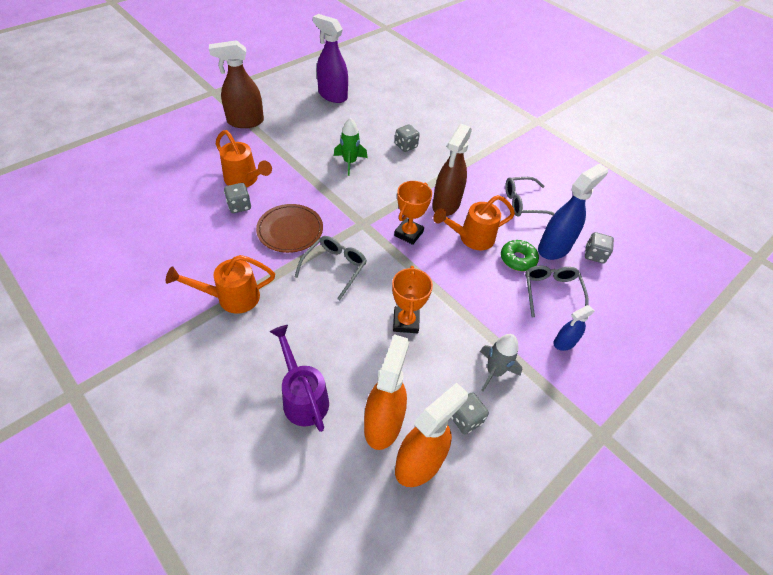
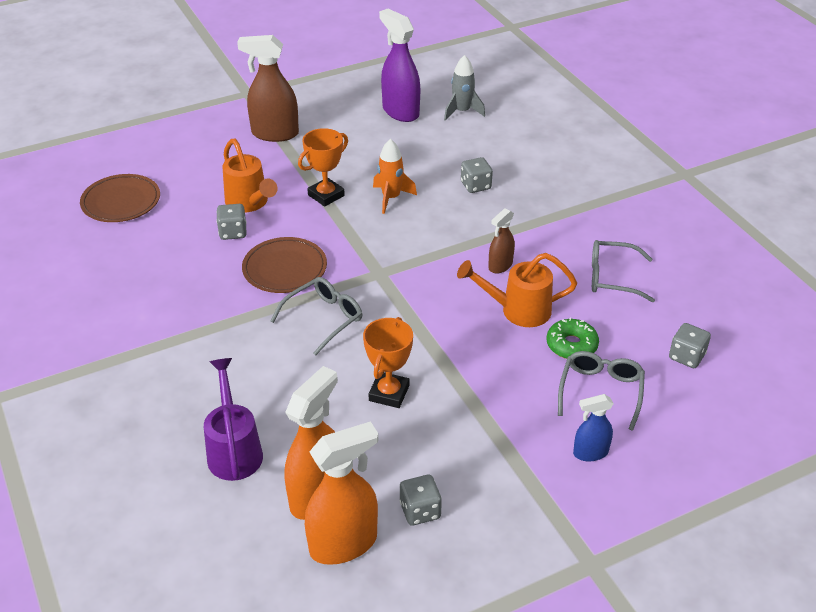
camera: 20 degrees right, 10 degrees down
orange watering can [166,255,275,314] -> none
green rocket [334,118,368,176] -> orange rocket [373,139,417,214]
orange trophy [394,181,432,245] -> orange trophy moved to [298,128,348,207]
brown spray bottle [432,124,472,216] -> brown spray bottle [488,208,515,274], size x0.55
grey rocket [480,334,522,392] -> grey rocket moved to [444,55,485,121]
blue spray bottle [538,163,608,260] -> none
none -> brown plate [80,174,160,222]

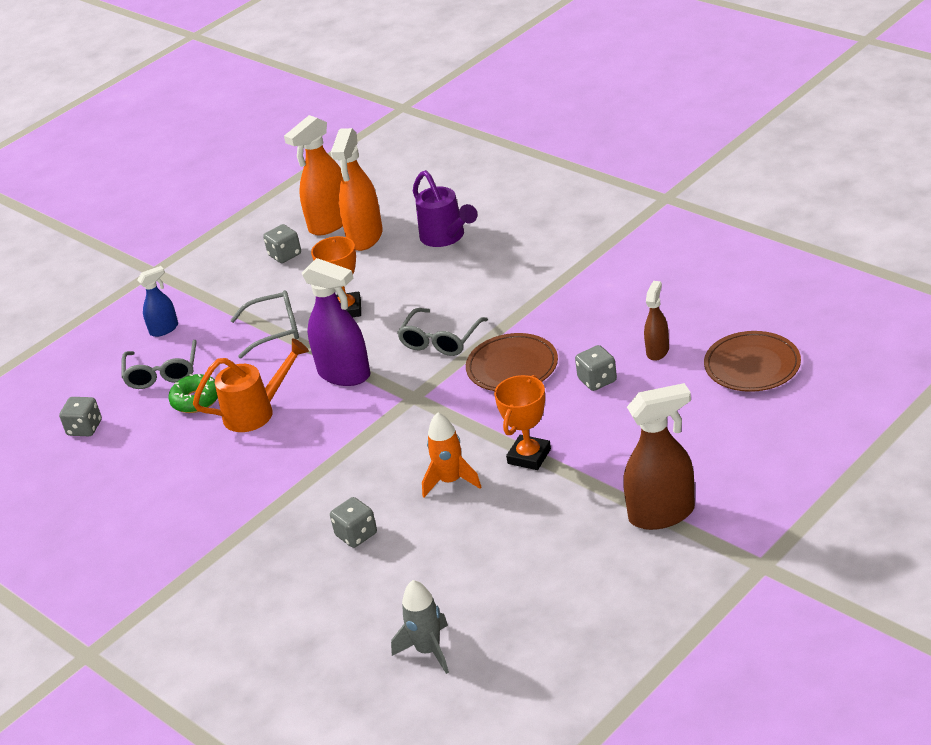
camera: 165 degrees right, 5 degrees down
orange watering can [222,139,277,212] -> none
purple spray bottle [379,9,420,122] -> purple spray bottle moved to [302,258,370,386]
brown spray bottle [488,208,515,274] -> brown spray bottle moved to [644,281,669,361]
grey glasses [592,240,655,302] -> grey glasses moved to [230,290,299,358]

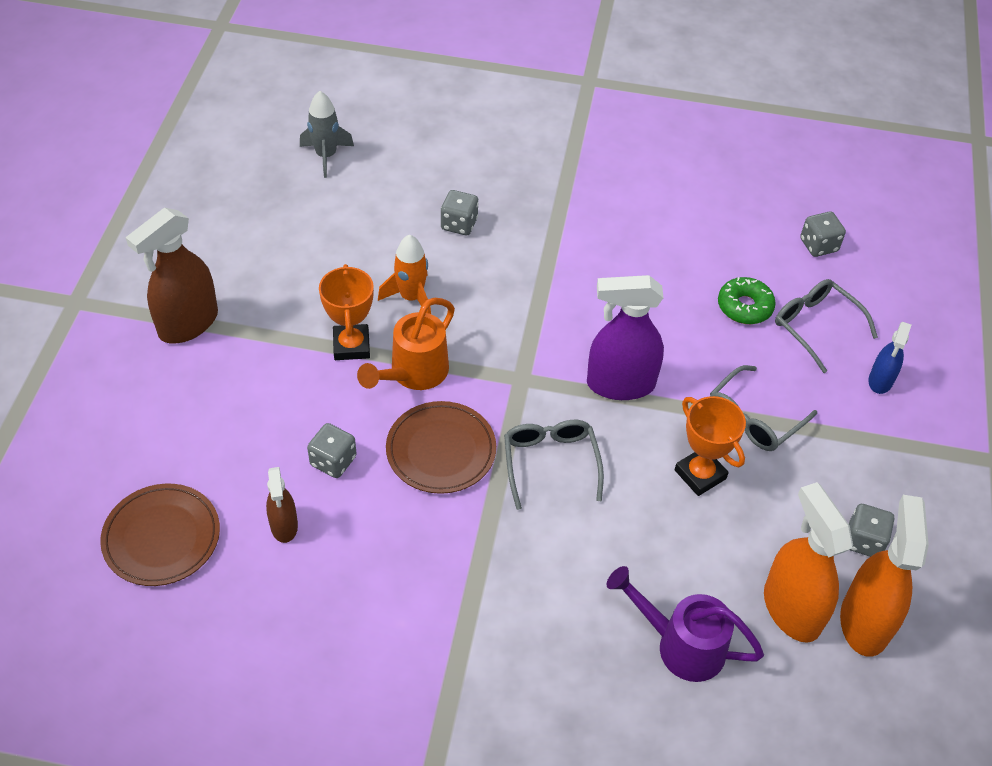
camera: 140 degrees right, 15 degrees up
orange watering can [193,338,309,432] -> orange watering can moved to [357,298,455,390]

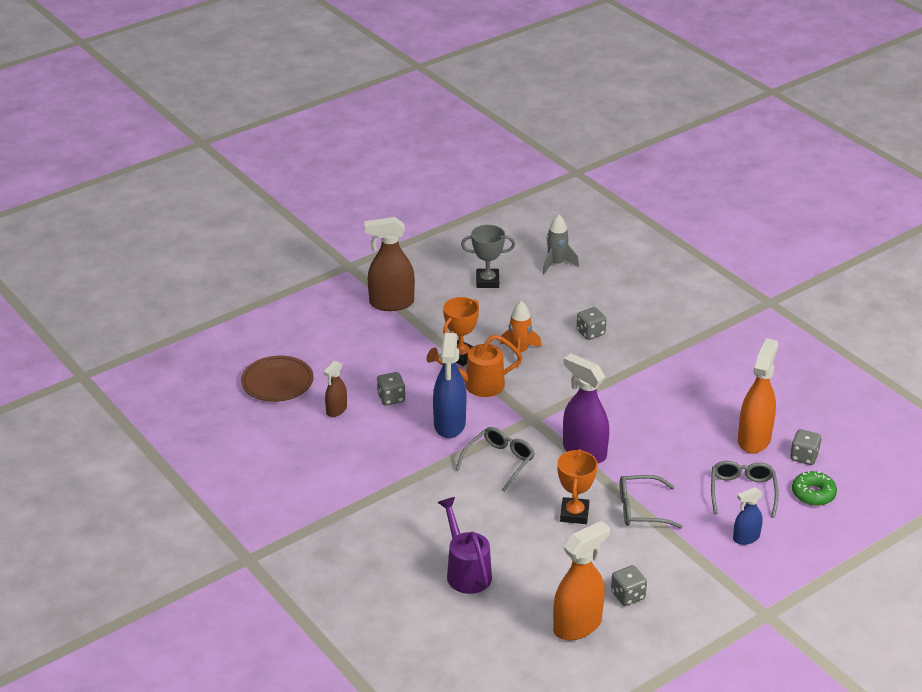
camera: 45 degrees right, 15 degrees down
brown plate [386,401,496,494] -> blue spray bottle [433,333,466,438]
green donut [718,277,776,324] -> green donut moved to [792,471,837,506]
orange spray bottle [764,482,853,643] -> orange spray bottle moved to [738,338,778,454]
none -> grey trophy [461,225,515,288]

